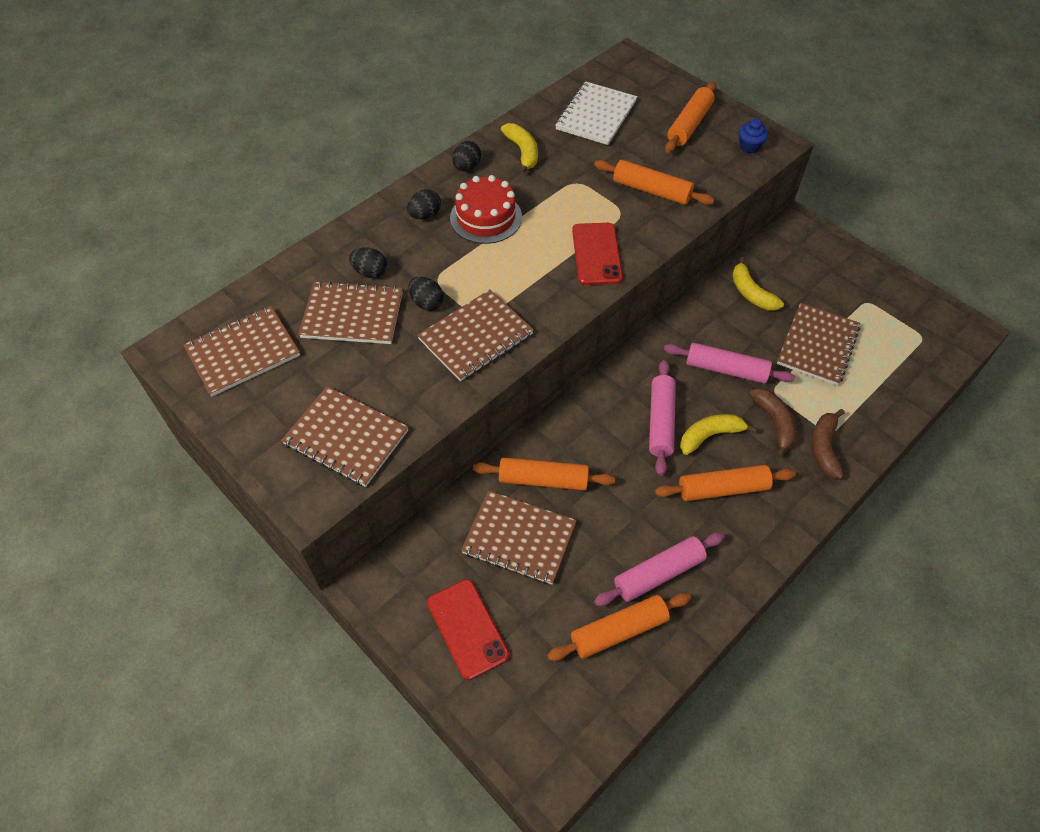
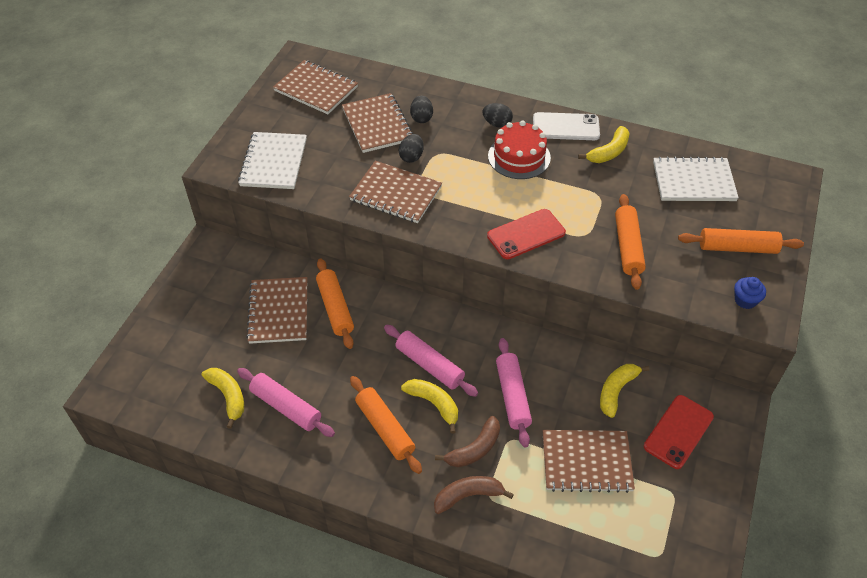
camera: 65 degrees right, 5 degrees down
brown notebook [281,386,408,487] -> white notebook [238,132,307,189]
red phone [427,579,509,680] -> red phone moved to [644,395,714,469]
black egg [453,141,481,171] -> white phone [533,112,600,140]
orange rolling pin [547,593,691,661] -> yellow banana [202,368,244,429]
pink rolling pin [649,360,676,476] -> pink rolling pin turned 60 degrees clockwise [384,325,478,397]

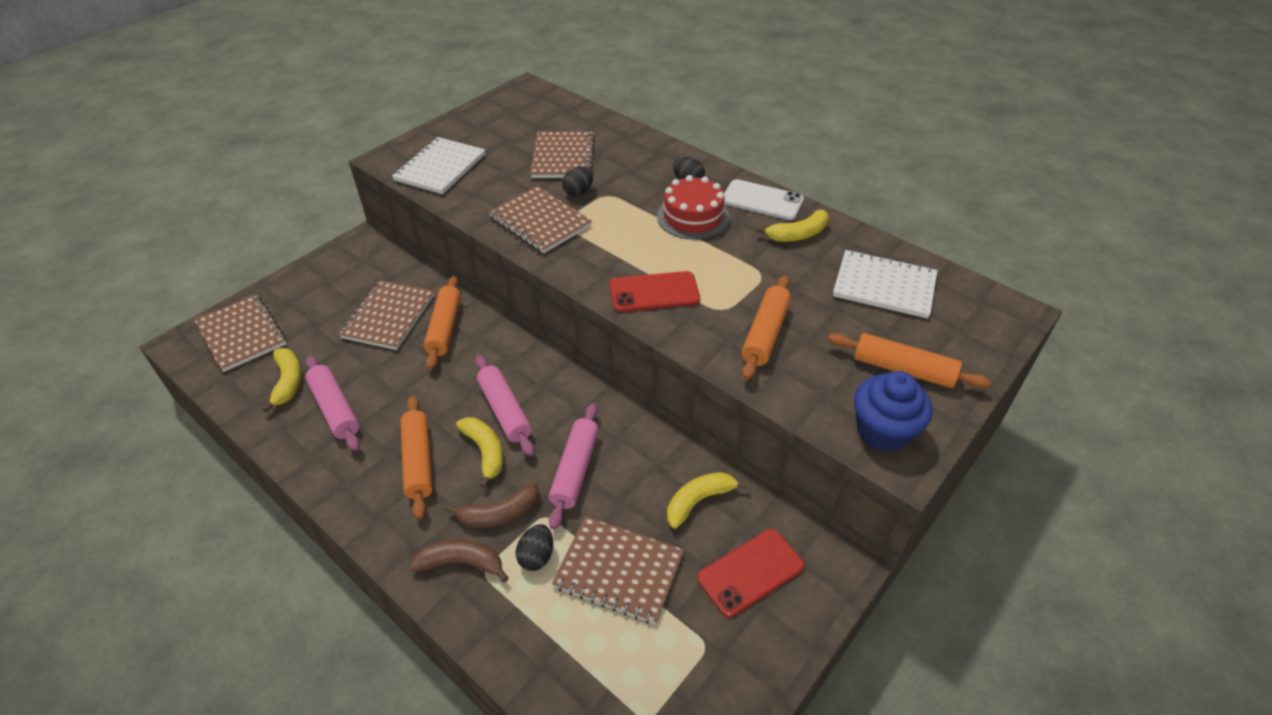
camera: 20 degrees right, 5 degrees down
brown notebook [273,60,358,114] -> brown notebook moved to [194,294,287,372]
black egg [410,95,433,123] -> black egg moved to [516,524,553,571]
blue cupcake [734,277,766,309] -> blue cupcake [854,371,932,452], size x1.82

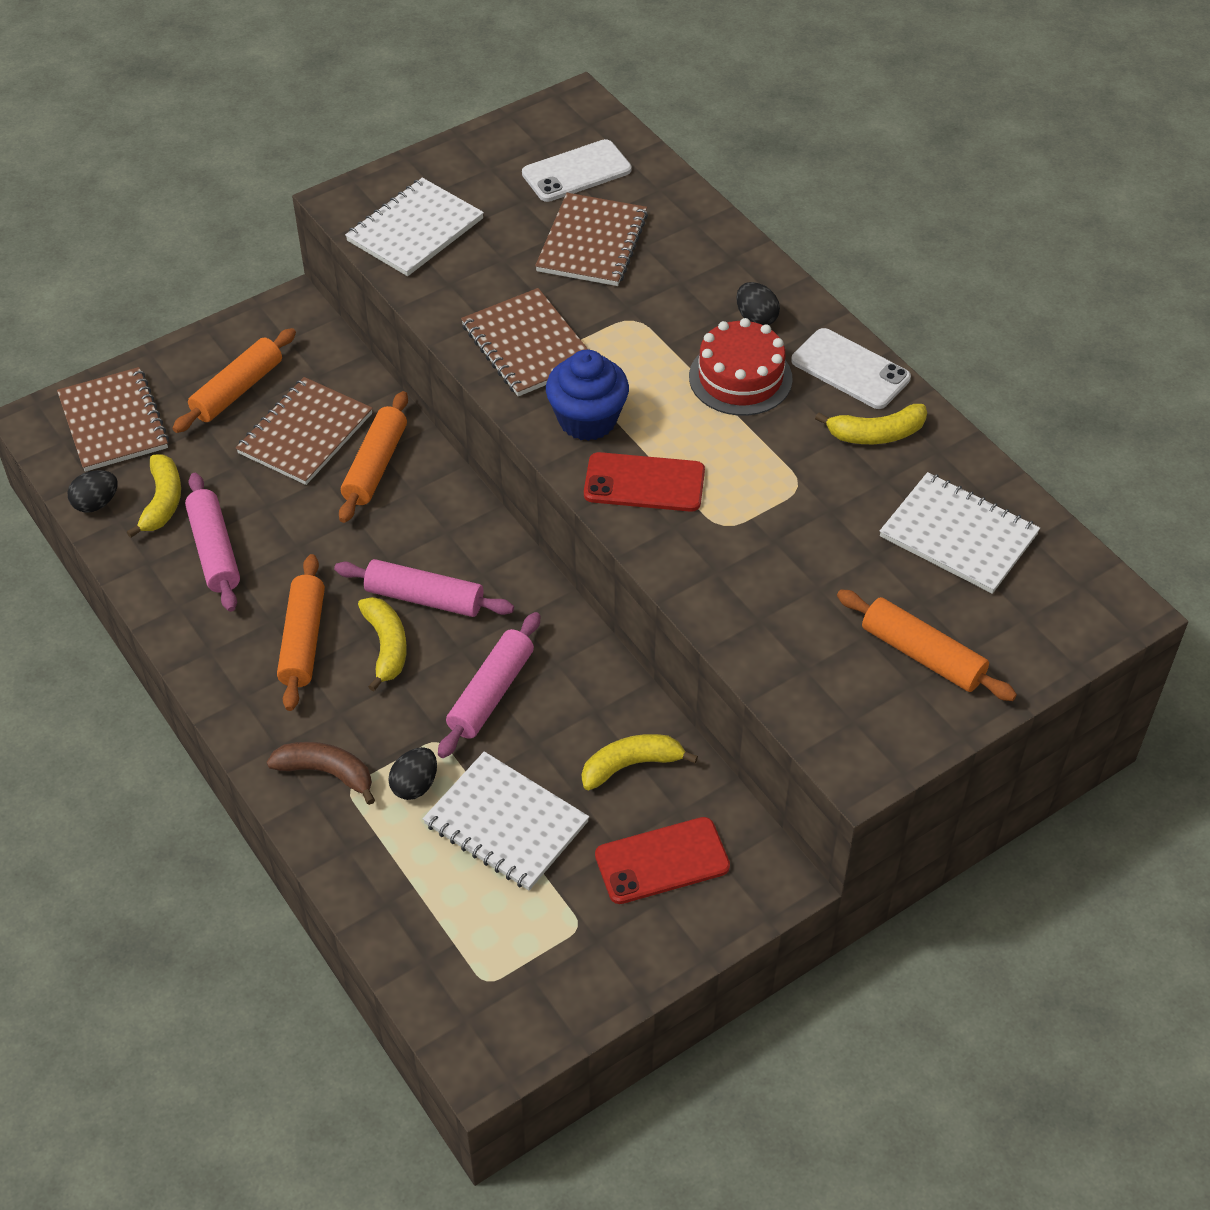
camera: 15 degrees right, 5 degrees up
brown banana [445,482,539,528] -> none
pink rolling pin [475,355,534,456] -> pink rolling pin turned 60 degrees counterclockwise [334,559,514,617]
brown notebook [552,516,684,624] -> white notebook [423,751,589,890]
black egg [562,167,593,196] -> black egg moved to [67,470,118,513]
orange rolling pin [741,276,791,380] -> orange rolling pin moved to [172,328,296,433]
blue cupcake [854,371,932,452] -> blue cupcake moved to [546,350,629,441]
none -> white phone [522,139,632,202]

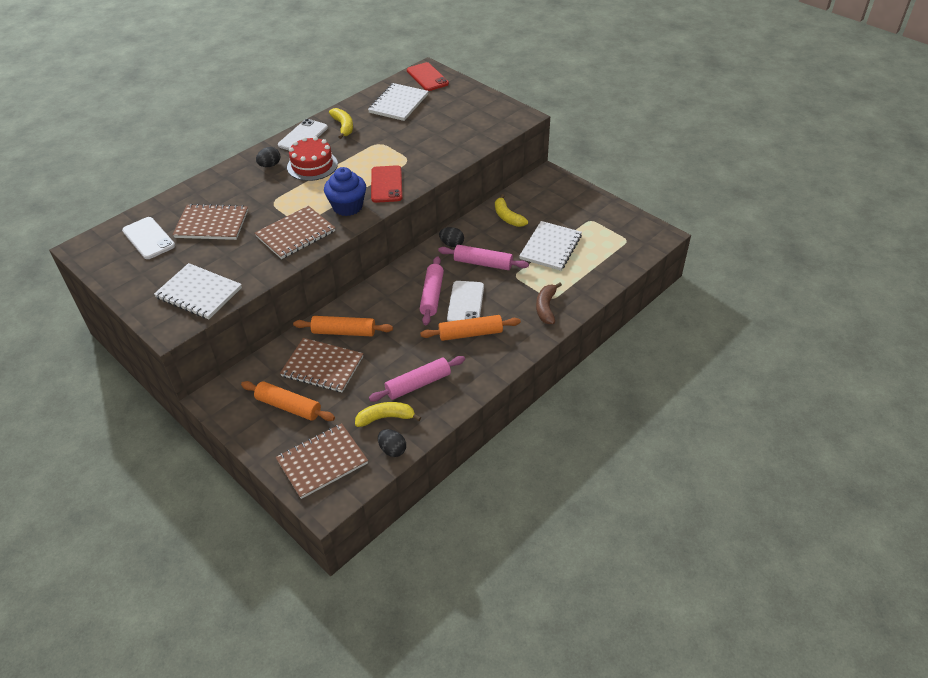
camera: 100 degrees left, 5 degrees down
yellow banana [358,597,407,691] -> white phone [447,281,484,322]
black egg [388,747,437,800] -> black egg moved to [439,227,464,247]
red phone [595,817,730,904] -> red phone moved to [407,62,449,91]
orange rolling pin [837,589,1017,701] -> none

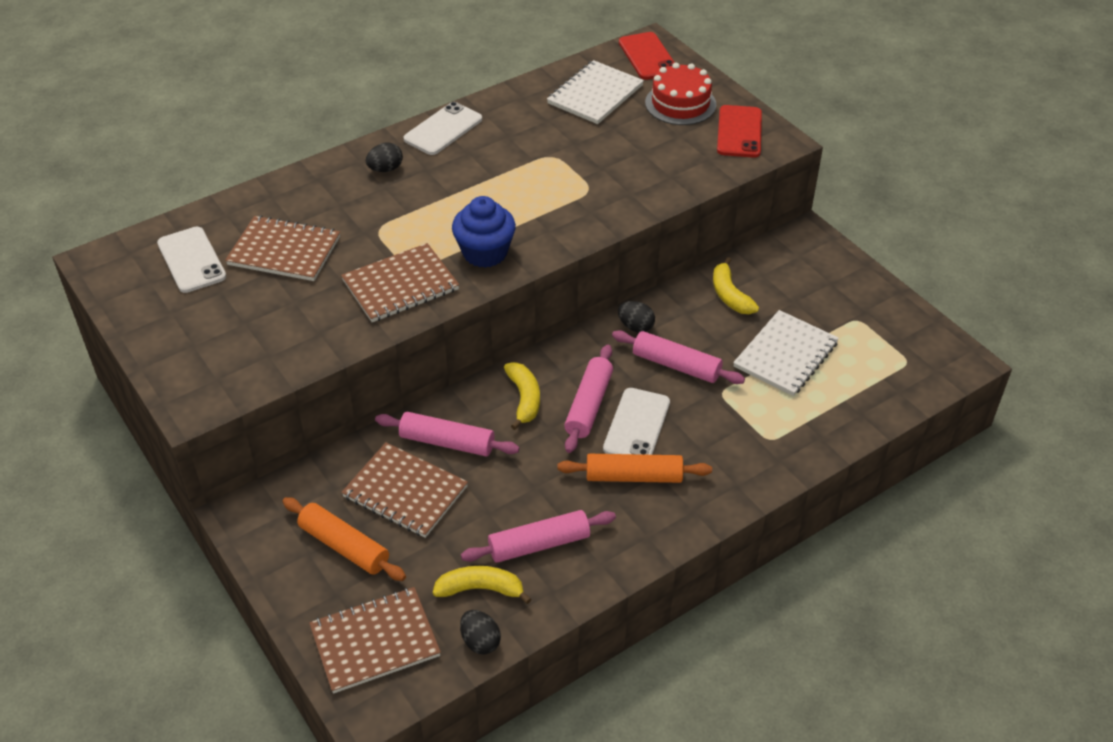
camera: 10 degrees right, 0 degrees up
white notebook [154,263,242,319] -> none
red cake [287,136,338,181] -> red cake moved to [645,63,716,125]
orange rolling pin [293,316,393,336] -> pink rolling pin [375,412,519,456]
yellow banana [329,108,353,139] -> yellow banana moved to [504,362,540,430]
red phone [371,165,402,203] -> red phone moved to [717,105,762,158]
brown banana [536,282,562,324] -> none

